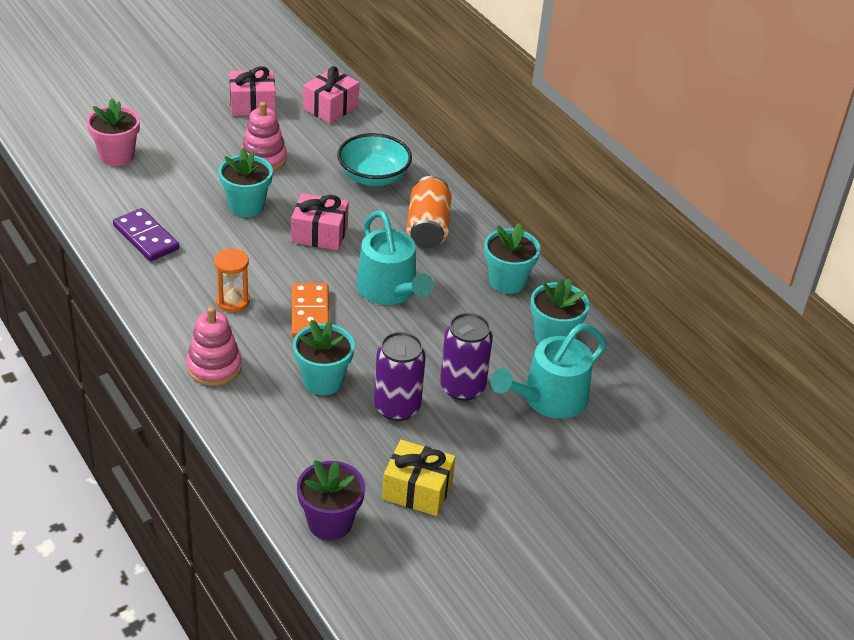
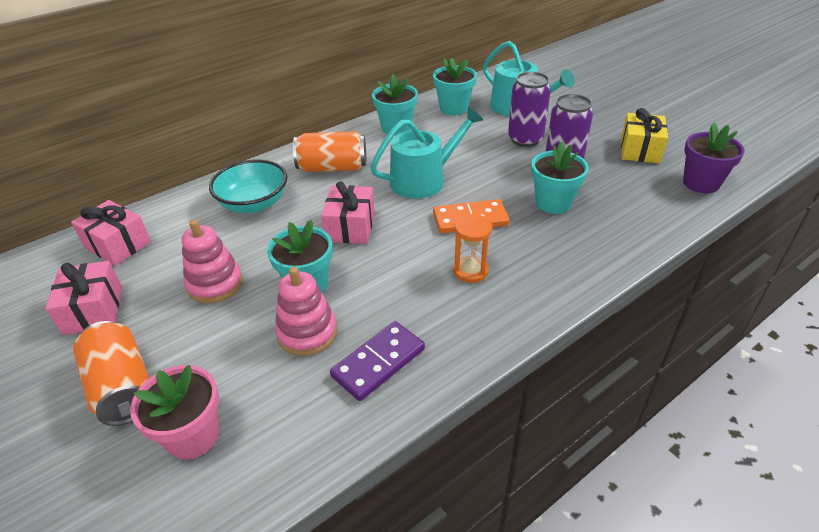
camera: 90 degrees left, 0 degrees up
pink stacking toy [186,307,242,386] -> pink stacking toy moved to [275,267,337,356]
none -> orange can [73,321,149,426]

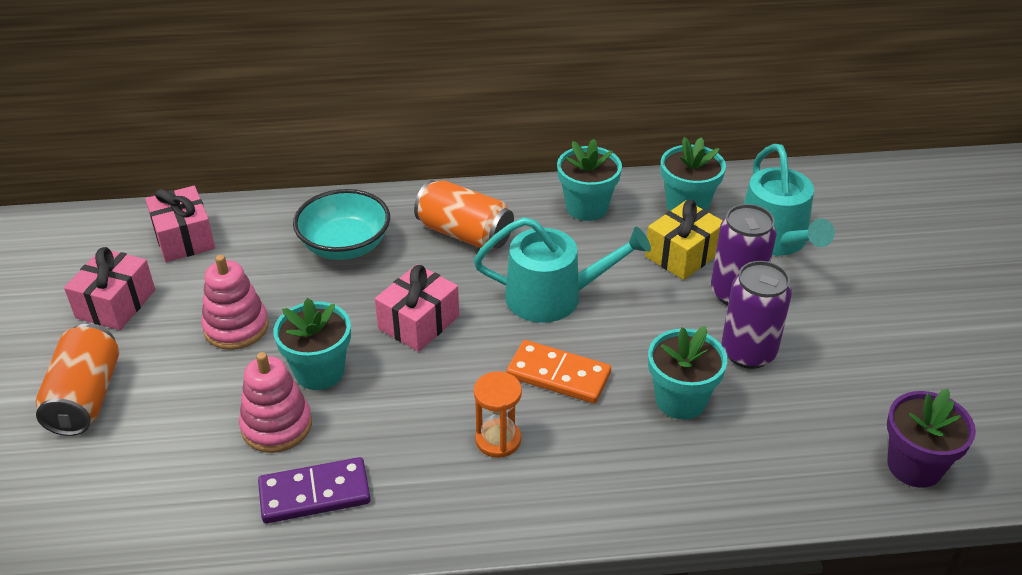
camera: 30 degrees right, 0 degrees up
pink flower pot [130,365,219,459] -> none
yellow gift [621,108,668,163] -> yellow gift moved to [645,200,723,280]

